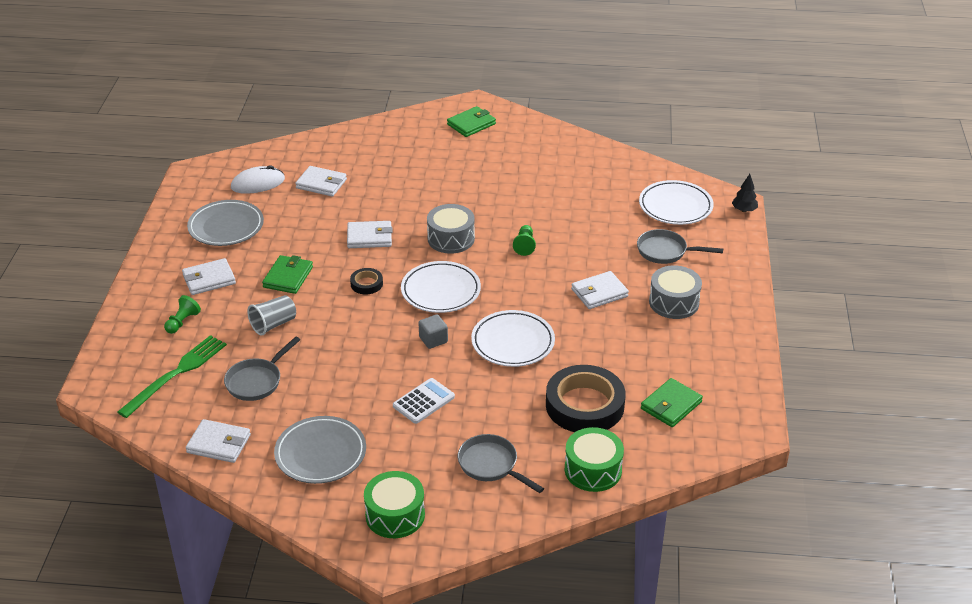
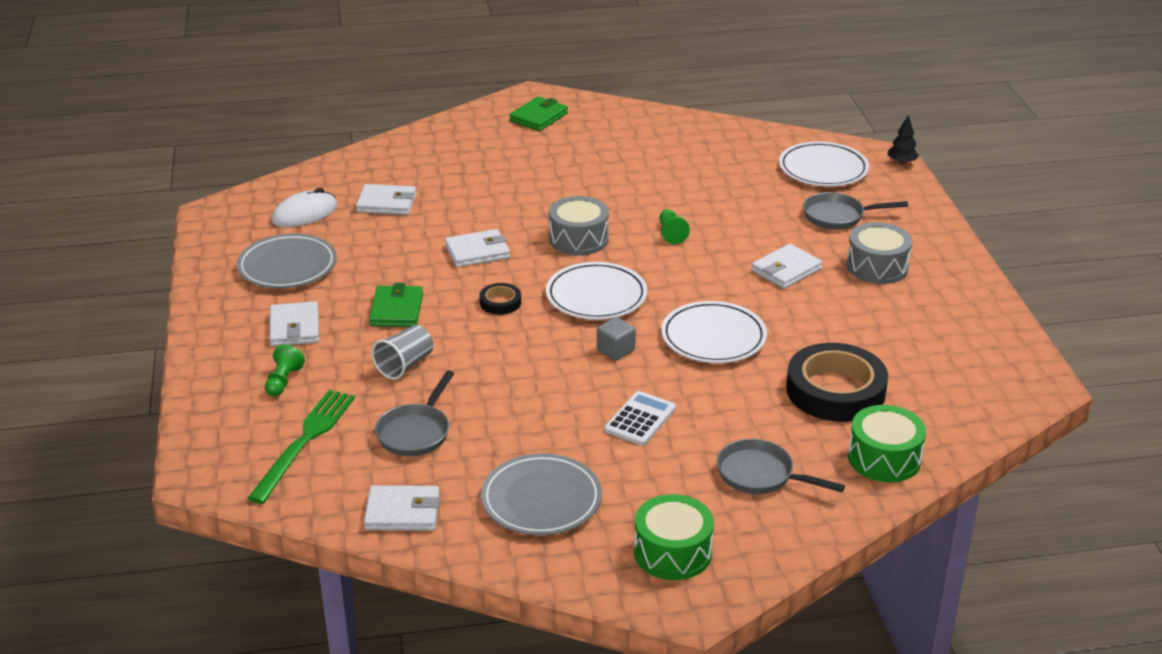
camera: 15 degrees left, 5 degrees down
white wallet [182,258,236,295] -> white wallet turned 60 degrees counterclockwise [269,301,319,346]
green wallet [641,378,703,427] -> none

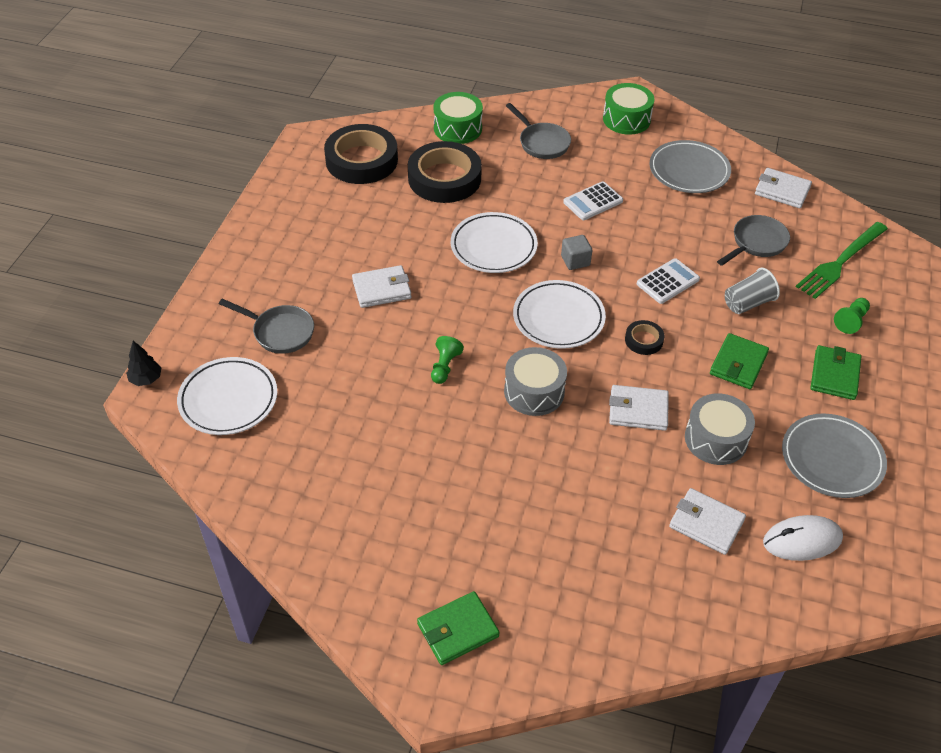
camera: 155 degrees left, 15 degrees up
white wallet [269,301,319,346] -> green wallet [811,345,861,400]
grey drum [847,222,912,284] -> grey drum moved to [685,393,755,465]
none -> black tape [324,124,398,184]
none -> white calculator [637,258,700,304]

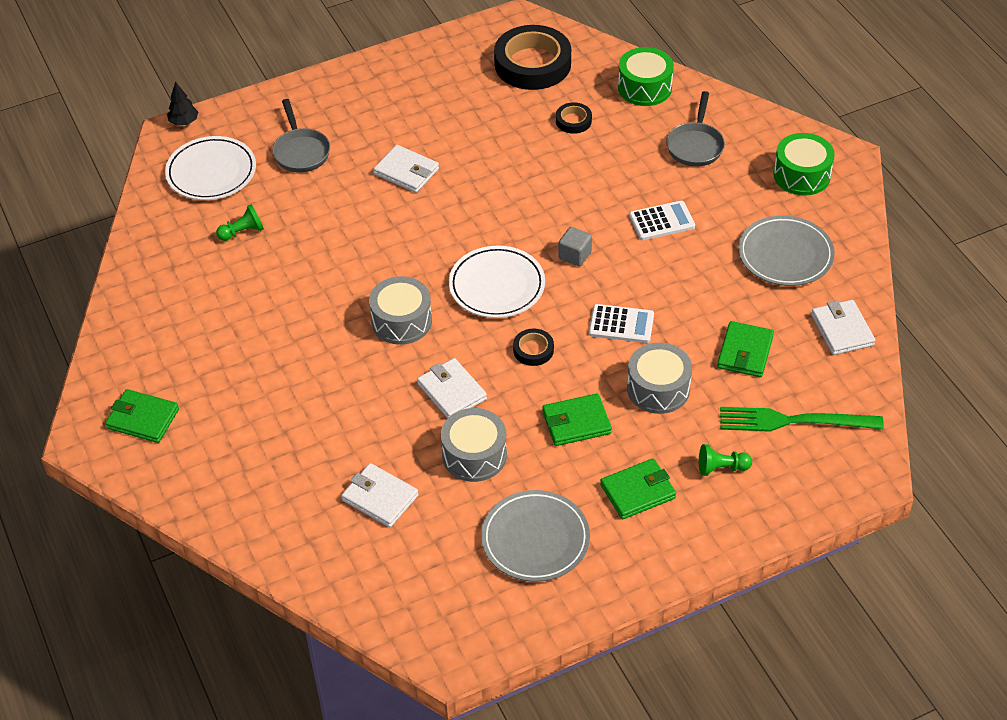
camera: 50 degrees right, 0 degrees up
black tape [408,141,482,203] -> black tape [556,102,592,134], size x0.46
green pawn [431,336,464,384] -> green pawn moved to [216,204,264,241]
white plate [451,212,538,273] -> none
white calculator [563,181,623,220] -> white calculator turned 150 degrees clockwise [629,201,695,241]
white wallet [669,488,746,555] -> white wallet turned 45 degrees counterclockwise [341,463,419,527]
grey pan [717,215,790,266] -> green wallet [717,321,774,377]
grey cup [725,268,780,314] -> grey drum [627,343,692,414]
white mouse [763,515,843,561] -> none

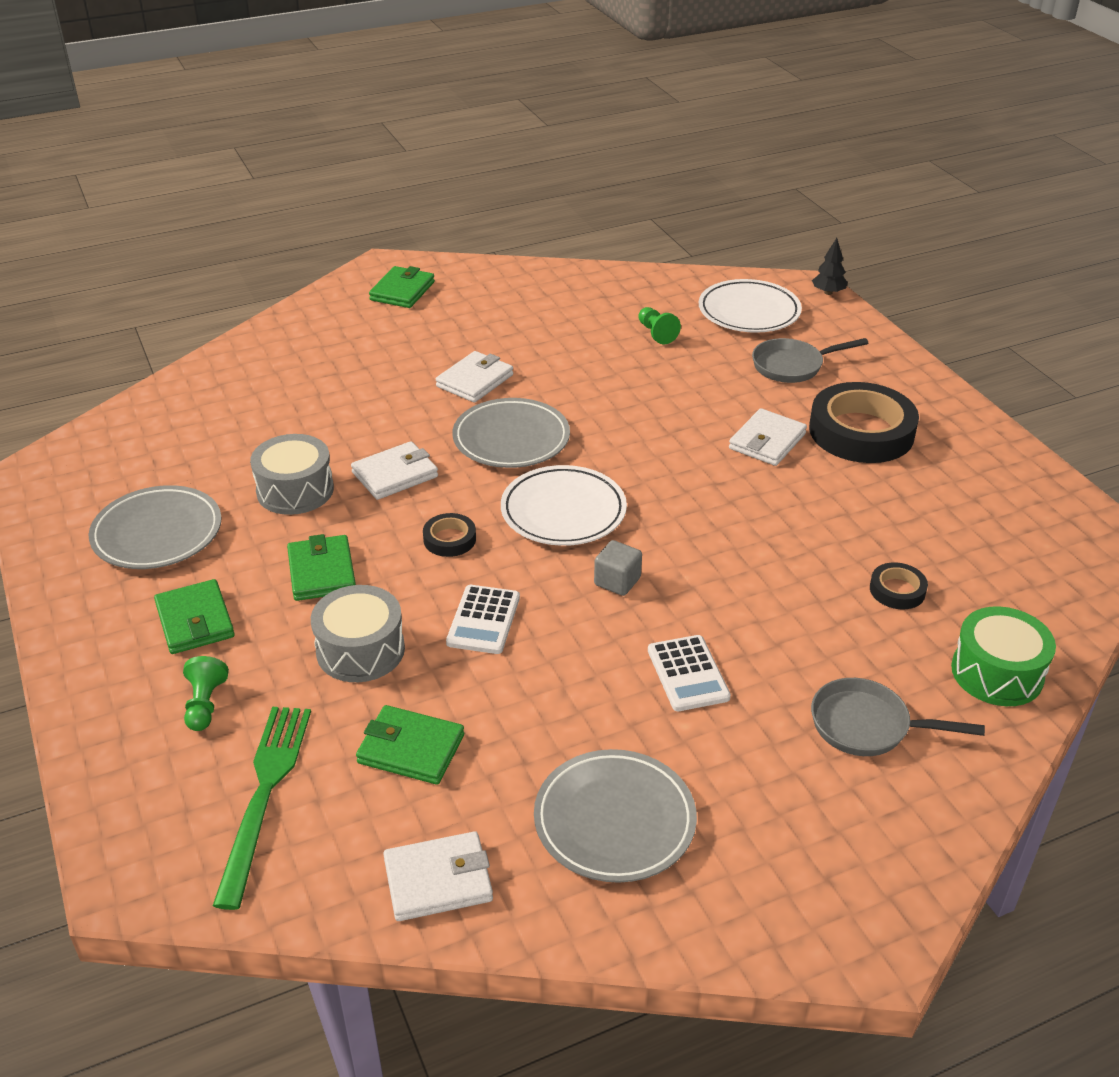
camera: 90 degrees right, 10 degrees down
white wallet [341,463,419,527] -> white wallet moved to [436,351,513,403]
grey drum [369,276,432,345] -> grey plate [452,398,570,468]
black tape [494,25,571,90] -> black tape moved to [809,382,919,463]
green drum [774,133,835,196] -> none

